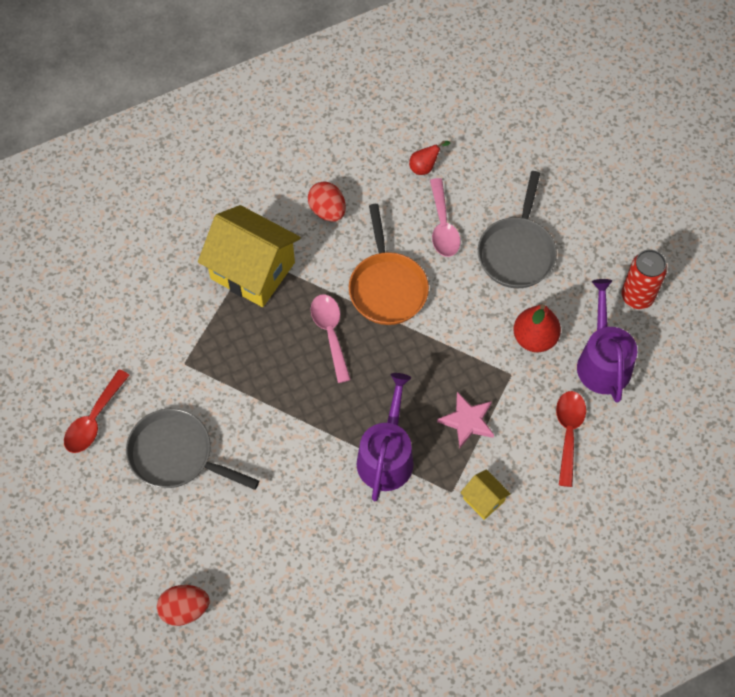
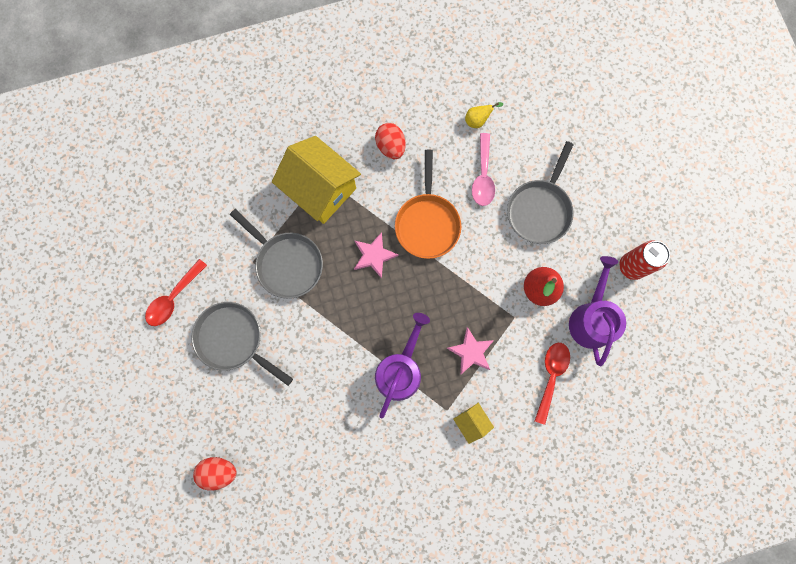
camera: 10 degrees right, 15 degrees up
pink spoon [311,294,351,383] -> pink star [354,232,399,279]
red pear [409,141,450,175] -> yellow pear [465,102,503,128]
none -> grey pan [230,209,323,299]

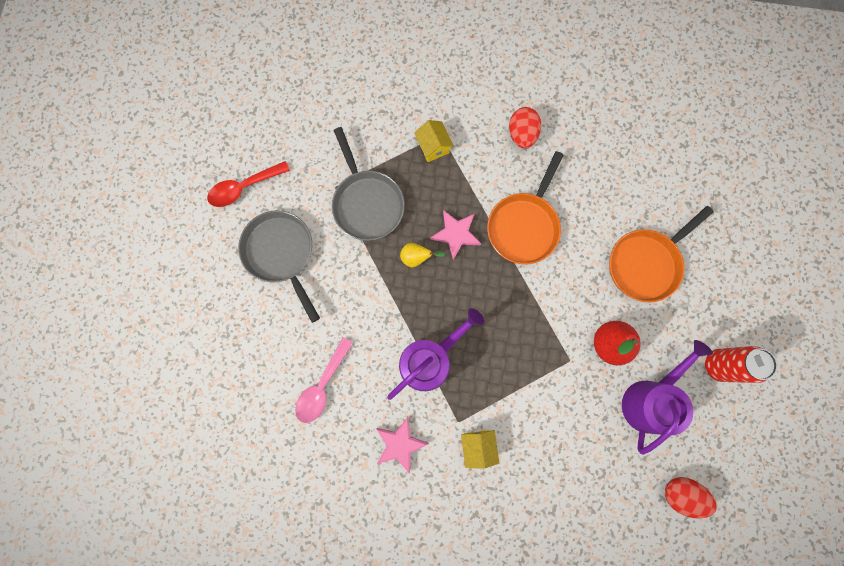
camera: 25 degrees right, 0 degrees up
red egg [193,457,237,491] -> red egg moved to [665,477,717,519]
yellow house [272,136,361,224] -> yellow house [414,120,454,162], size x0.45
pink star [447,327,494,375] -> pink star moved to [376,417,429,474]
yellow pear [465,102,503,128] -> yellow pear moved to [400,243,445,267]
pink spoon [472,133,495,206] -> pink spoon moved to [295,337,353,423]
grey pan [507,141,574,244] -> orange pan [609,206,714,302]
red spoon [535,343,570,425] -> none

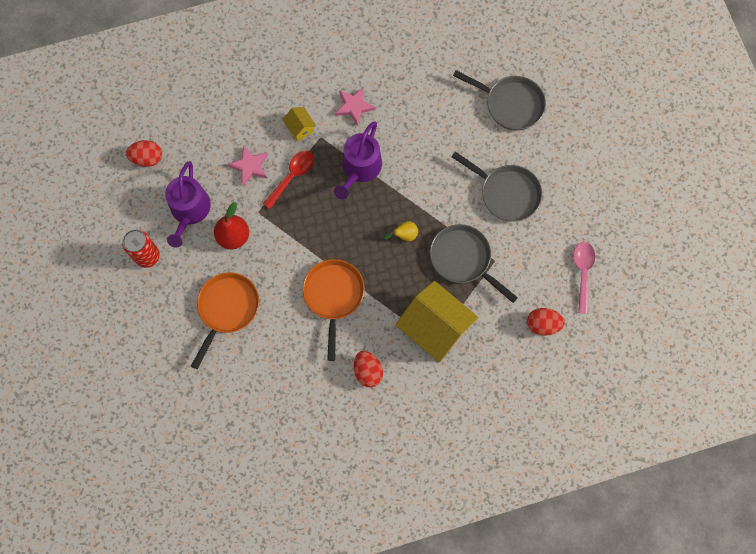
camera: 155 degrees right, 5 degrees down
red spoon [207,161,290,207] -> red spoon moved to [263,151,314,209]
pink spoon [295,337,353,423] -> pink spoon moved to [573,242,595,314]
yellow house [414,120,454,162] -> yellow house [396,281,478,362], size x2.23
pink star [430,210,481,260] -> pink star moved to [228,145,268,185]
none -> grey pan [453,70,546,130]
none -> red egg [527,308,565,336]

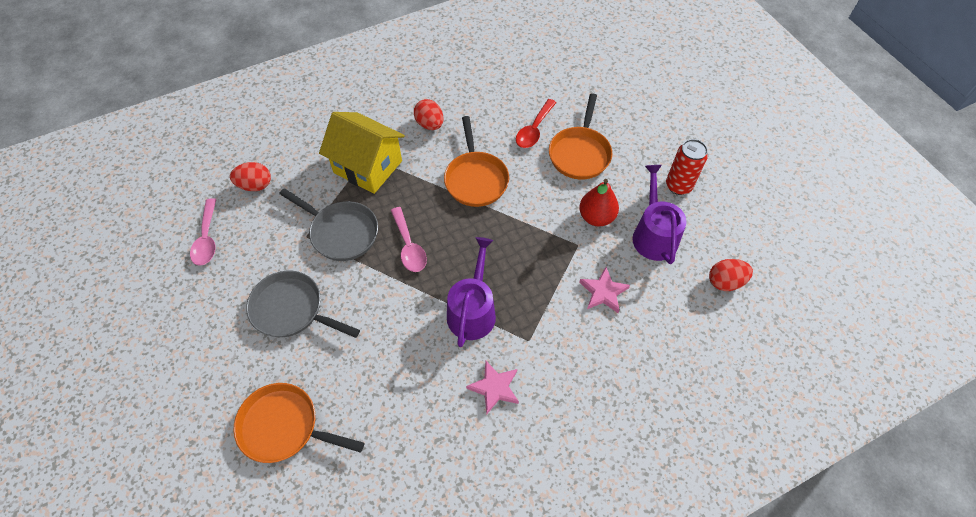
camera: 170 degrees right, 15 degrees down
red spoon [263,151,314,209] -> red spoon moved to [516,99,556,148]
yellow house [282,107,316,141] -> none
yellow pear [384,221,418,241] -> pink spoon [391,207,427,272]
grey pan [453,70,546,130] -> orange pan [234,383,364,463]

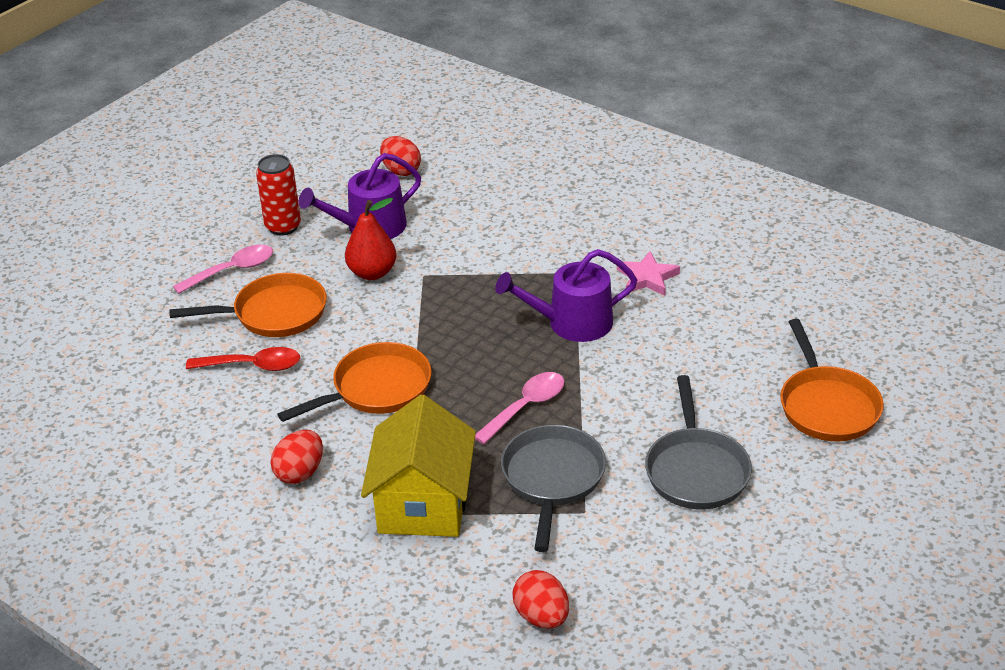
camera: 115 degrees left, 20 degrees down
pink spoon [190,198,217,266] -> pink spoon moved to [173,245,273,294]
pink star [579,267,630,313] -> none

